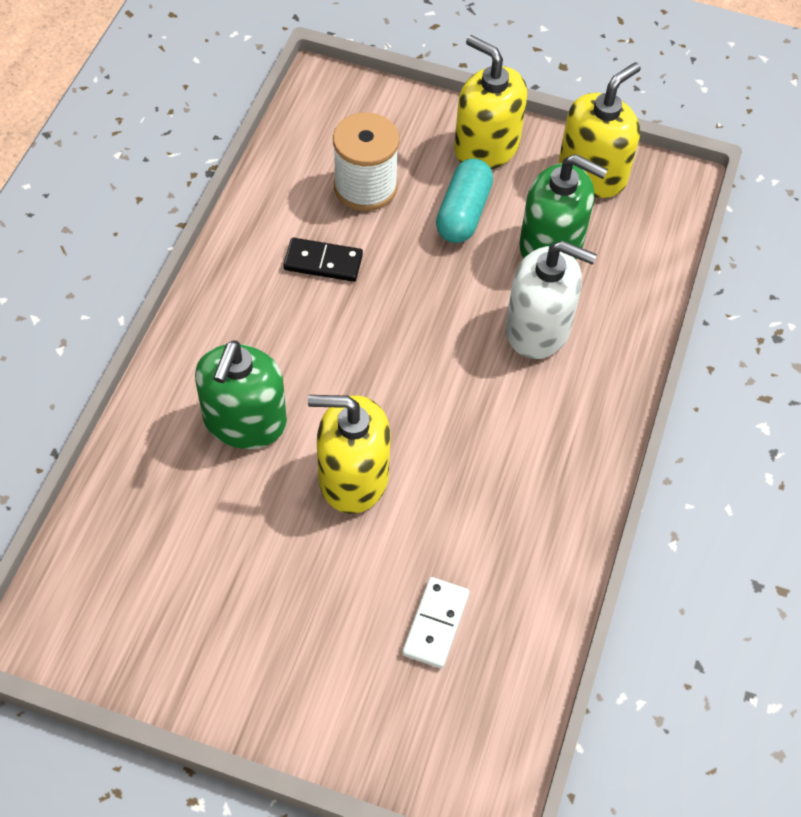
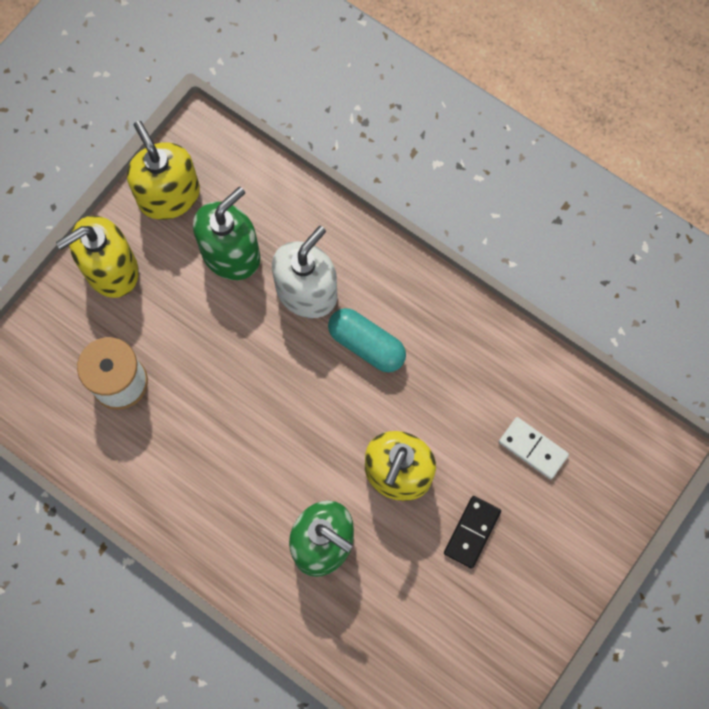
camera: 70 degrees left, 15 degrees up
black domino [283,238,363,282] -> black domino moved to [444,496,501,569]
turquoise capsule [436,159,493,243] -> turquoise capsule moved to [328,308,406,372]

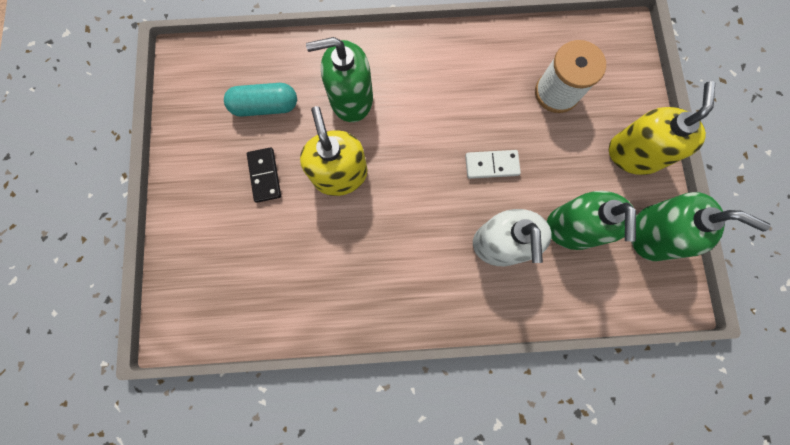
camera: 140 degrees right, 5 degrees up
yellow soap dispenser [127,121,200,220] -> green soap dispenser [631,192,771,261]
turquoise capsule [328,308,406,372] -> turquoise capsule moved to [224,83,297,117]
white domino [499,417,569,479] -> white domino moved to [465,150,521,179]

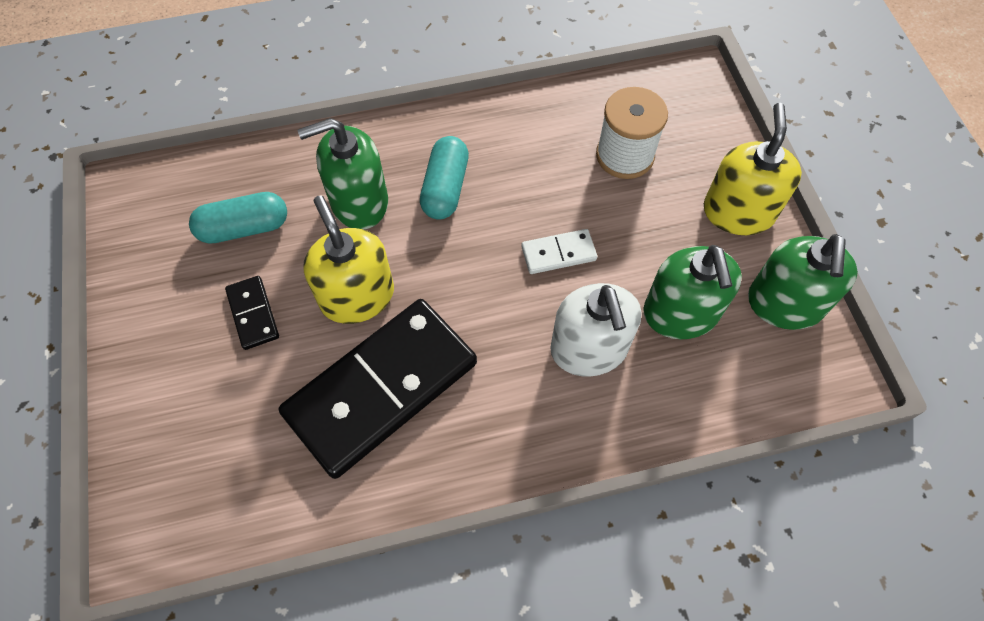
camera: 10 degrees left, 15 degrees down
green soap dispenser [631,192,771,261] -> green soap dispenser turned 90 degrees clockwise [748,234,858,330]
none -> black domino [279,299,477,479]
none -> turquoise capsule [420,136,469,220]

